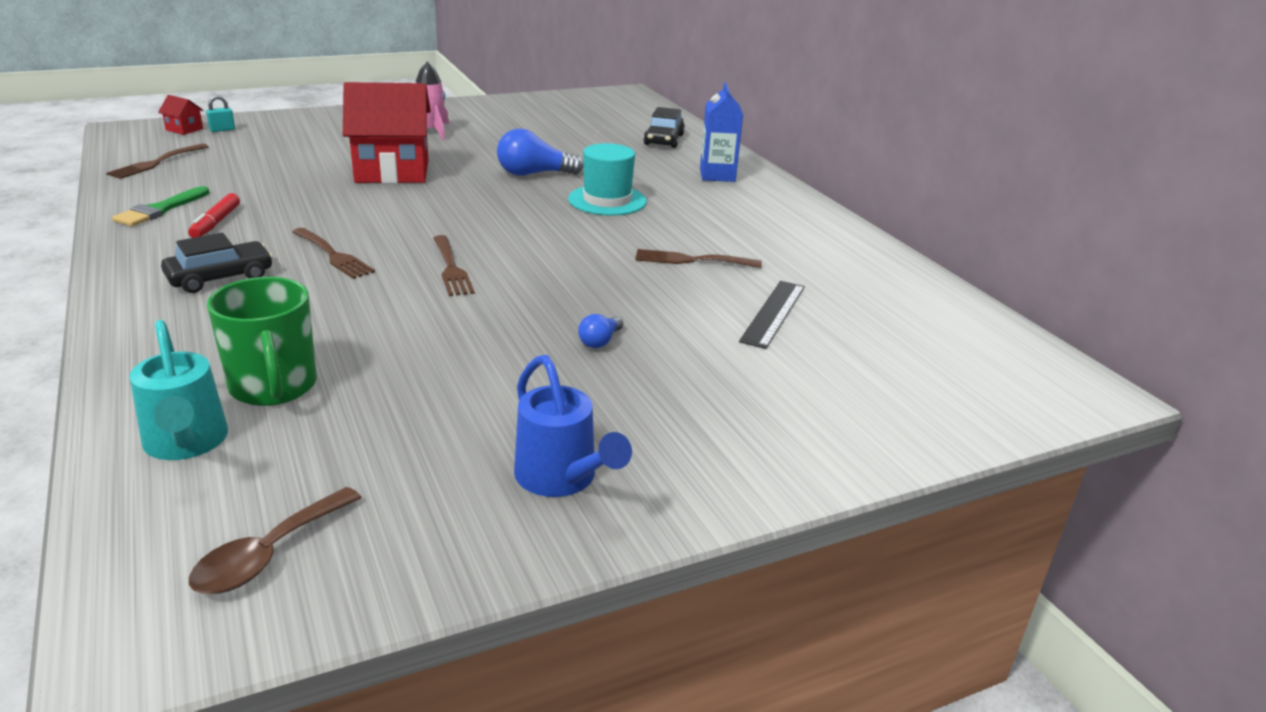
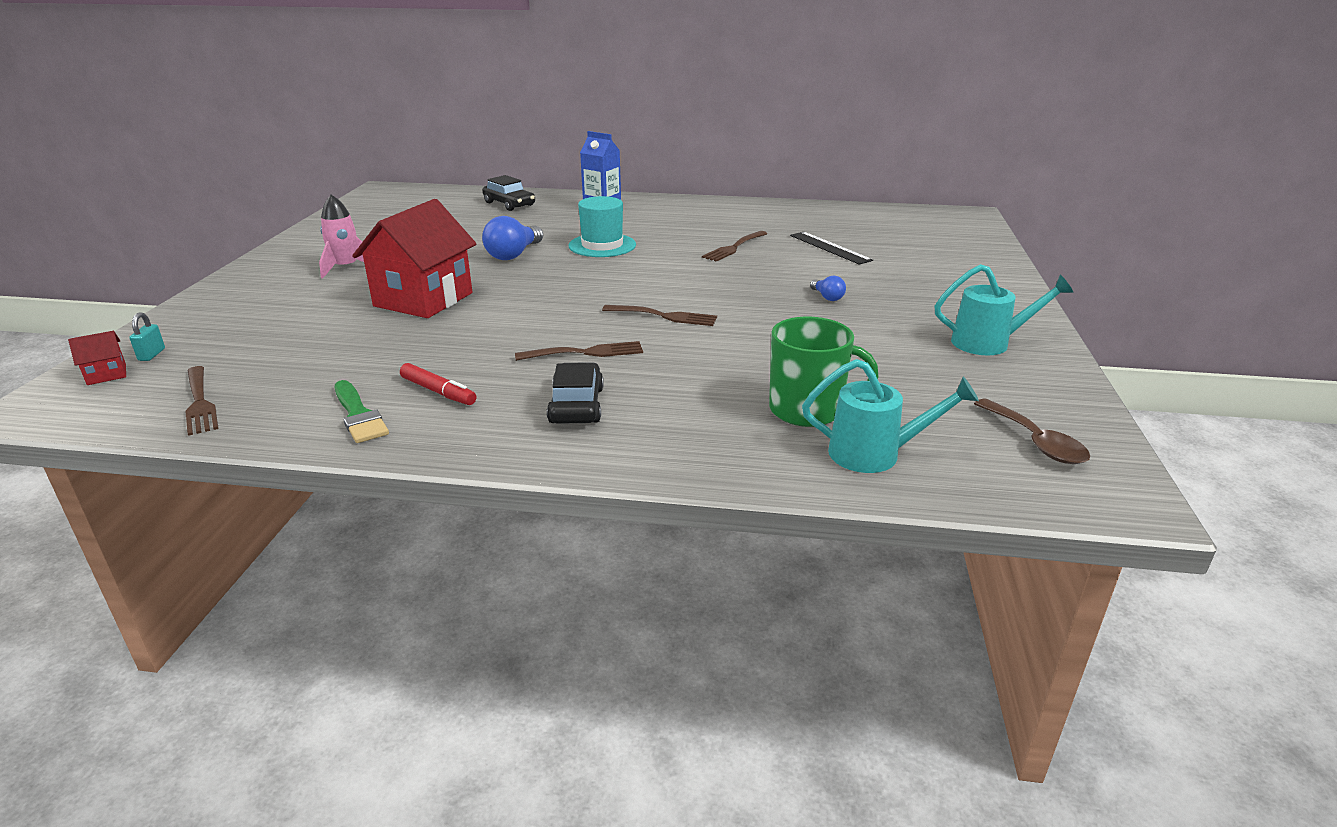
camera: 55 degrees left, 0 degrees up
blue watering can [514,355,632,497] -> turquoise watering can [935,264,1074,355]

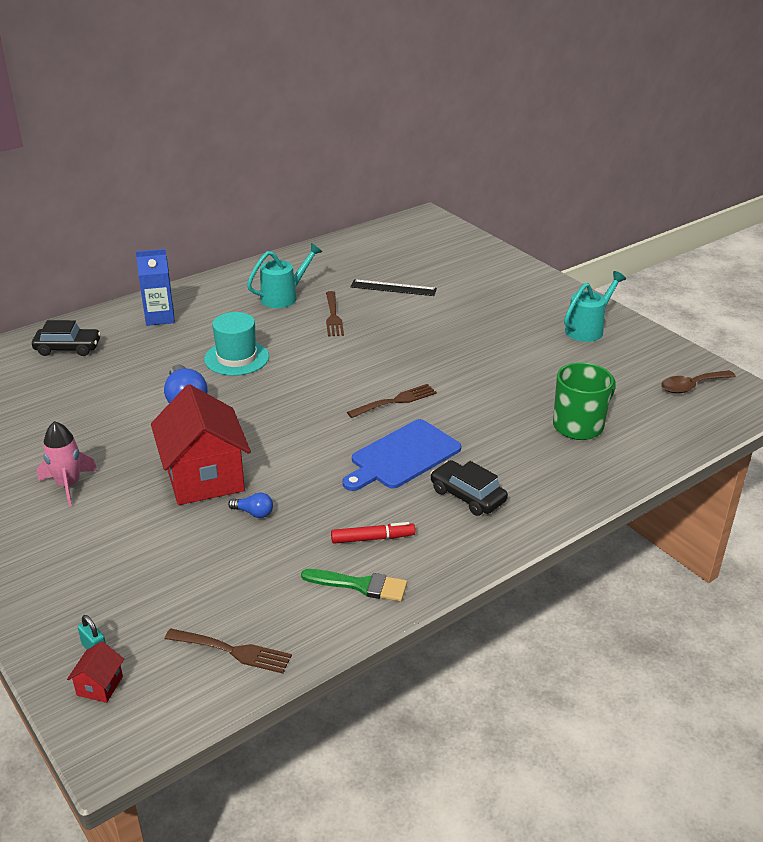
camera: 45 degrees left, 5 degrees up
brown fork [515,341,643,361] -> blue cutting board [342,419,461,491]
turquoise watering can [802,359,979,473] -> turquoise watering can moved to [247,243,322,308]
blue light bulb [810,276,846,301] -> blue light bulb moved to [228,493,273,518]
brown spoon [974,399,1090,464] -> brown spoon turned 135 degrees clockwise [661,370,736,394]

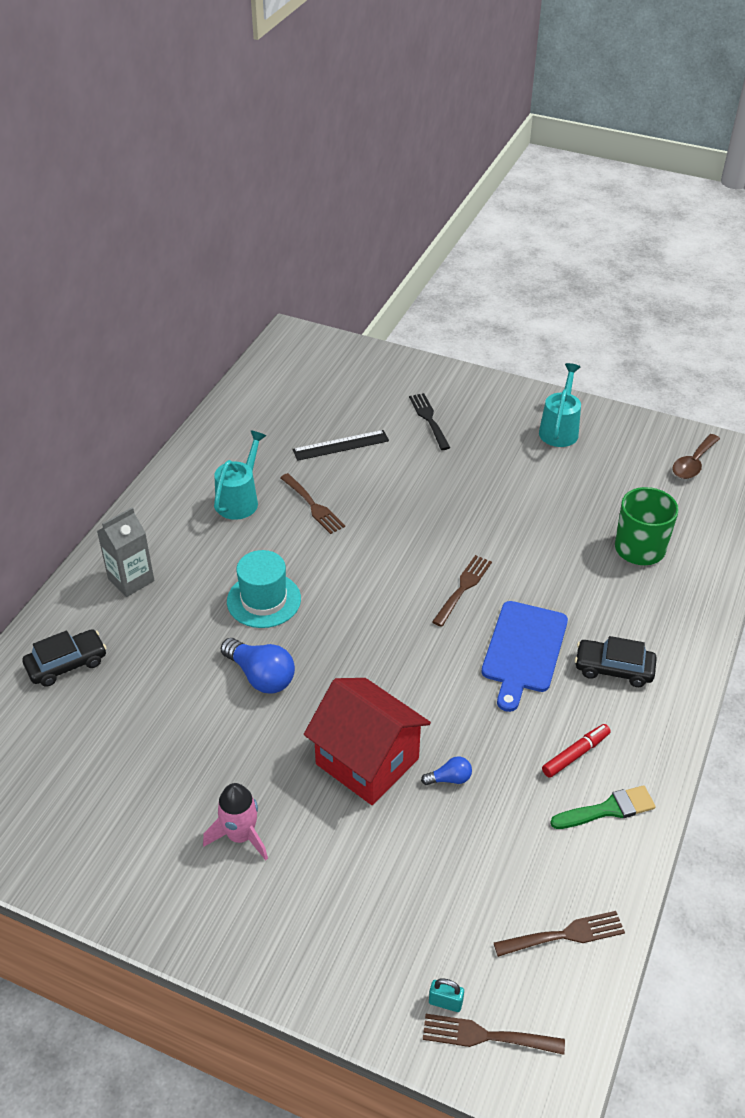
camera: 30 degrees left, 10 degrees up
red house [67,641,124,703] -> brown fork [423,1014,565,1055]
blue carton [136,249,175,326] -> grey carton [97,507,154,597]
none -> black fork [409,393,450,450]

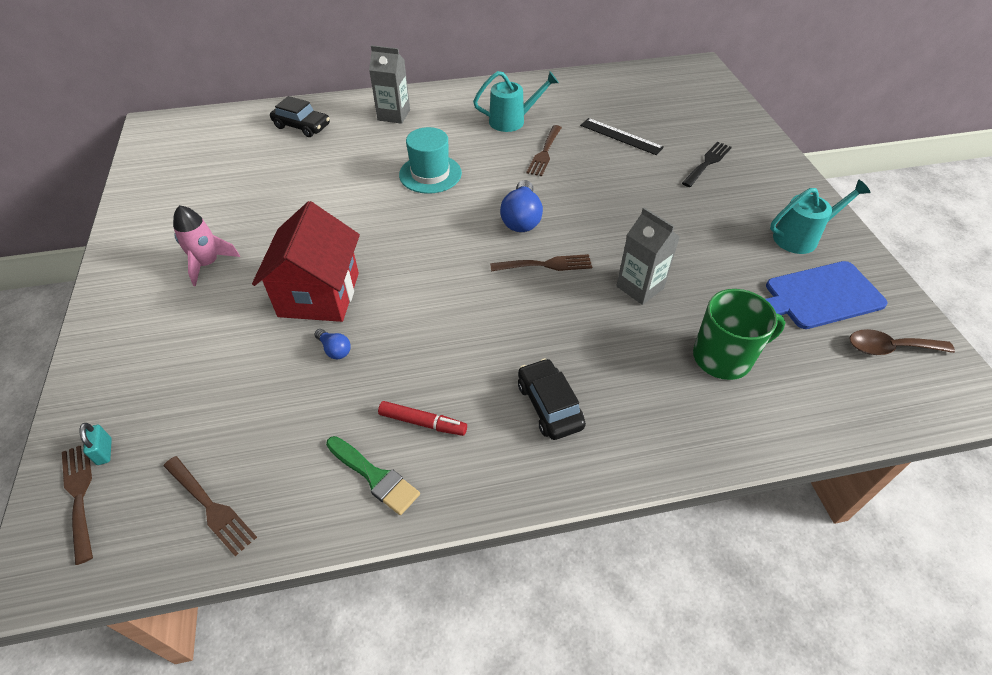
camera: 55 degrees right, 5 degrees up
blue light bulb [221,638,295,694] -> blue light bulb moved to [500,180,543,232]
blue cutting board [481,601,568,712] -> blue cutting board moved to [766,261,888,329]
none -> grey carton [616,207,680,305]

